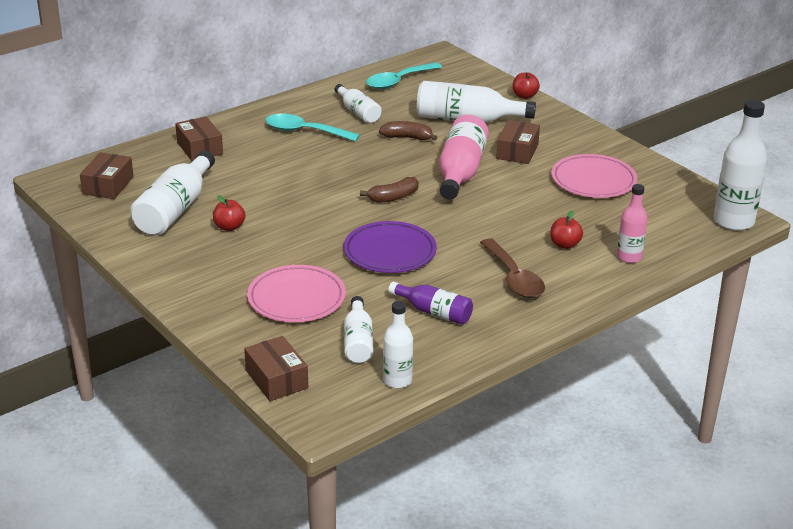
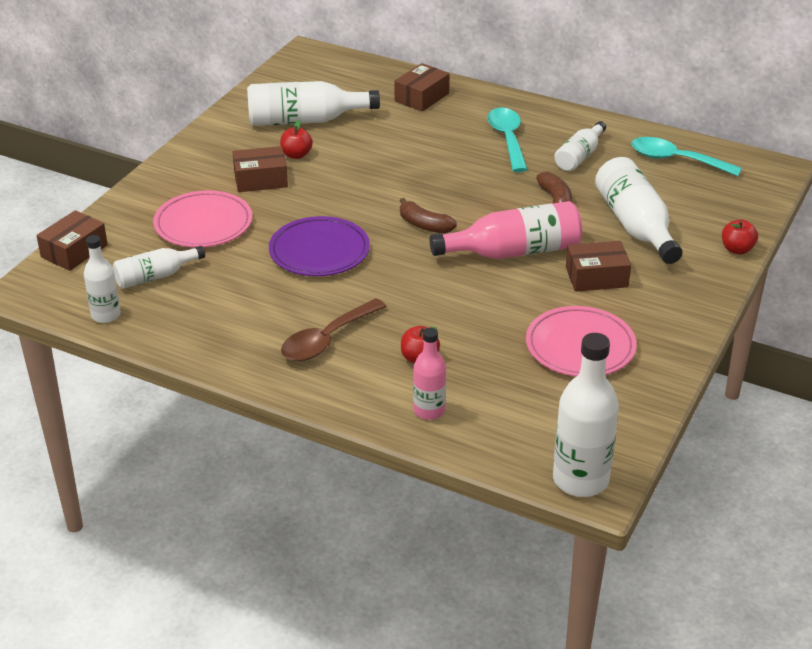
camera: 65 degrees right, 5 degrees up
brown box [80,152,134,199] -> brown box moved to [233,146,288,192]
purple bottle [388,282,473,325] -> none

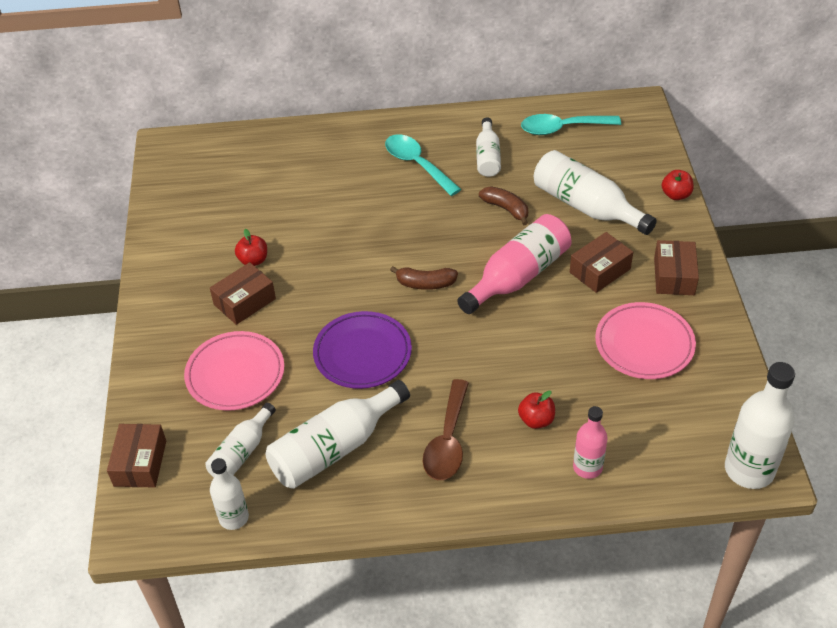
camera: 30 degrees left, 10 degrees up
white bottle [247,81,380,126] -> white bottle moved to [266,380,410,489]
brown box [395,63,450,112] -> brown box moved to [654,240,699,295]

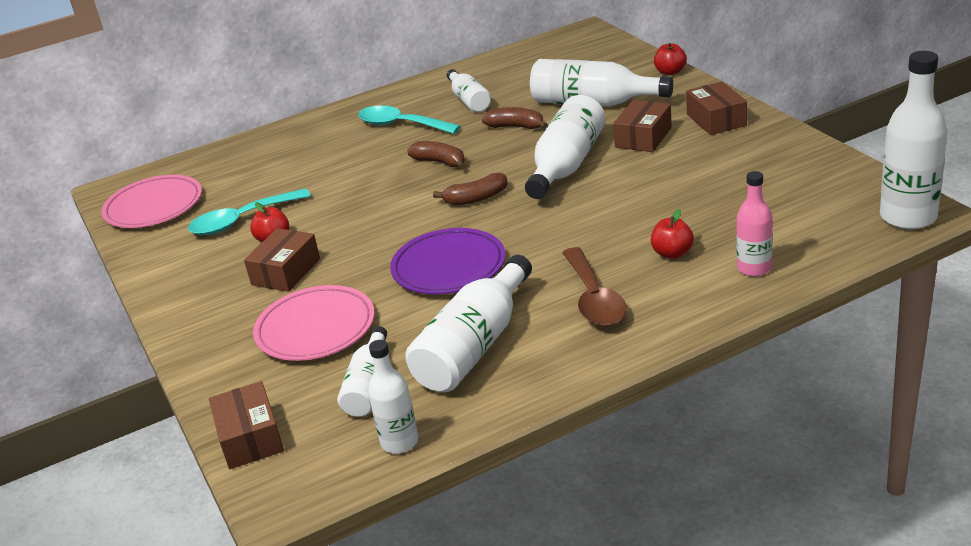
camera: 20 degrees left, 15 degrees down
pink bottle [457,214,572,314] -> white bottle [525,95,606,199]
turquoise spoon [521,114,621,135] -> turquoise spoon moved to [188,189,311,235]
pink plate [595,302,696,379] -> pink plate moved to [101,175,202,228]
none -> brown banana [407,141,465,169]

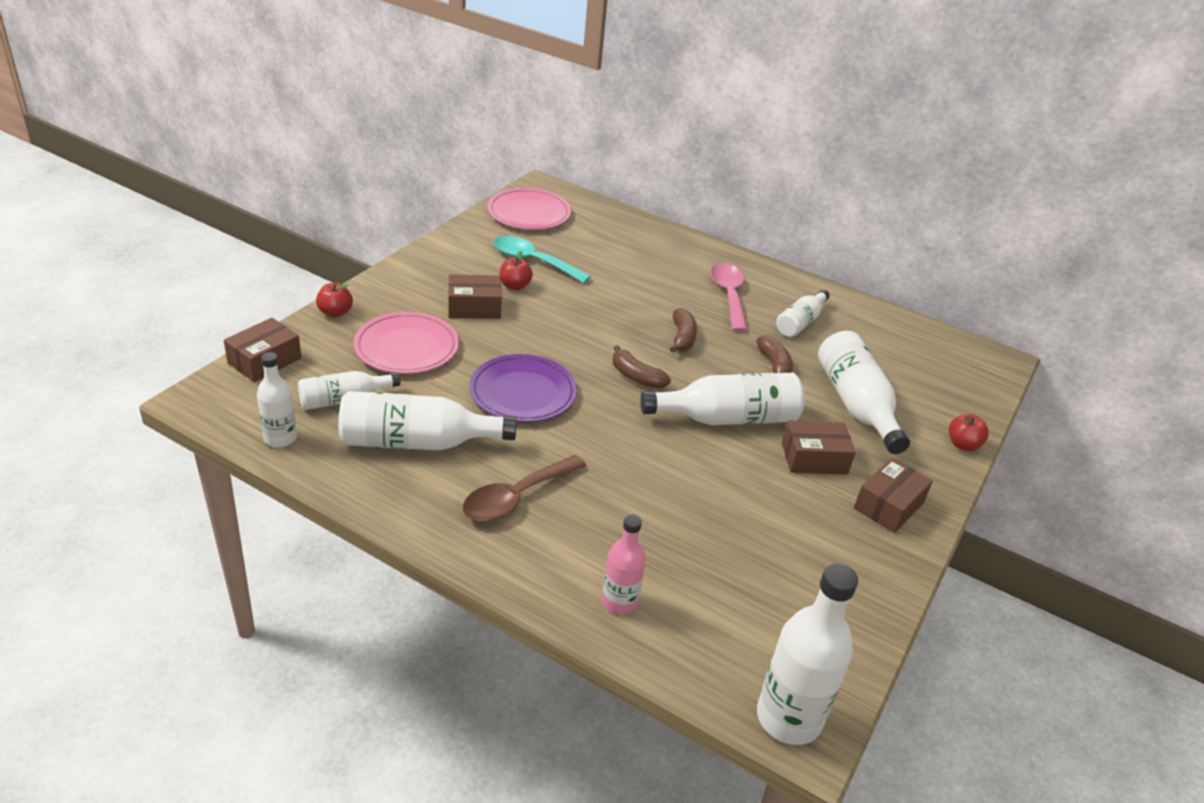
camera: 50 degrees right, 5 degrees up
turquoise spoon [358,105,461,134] -> pink spoon [711,263,747,332]
red apple [651,209,694,259] -> red apple moved to [316,283,353,318]

